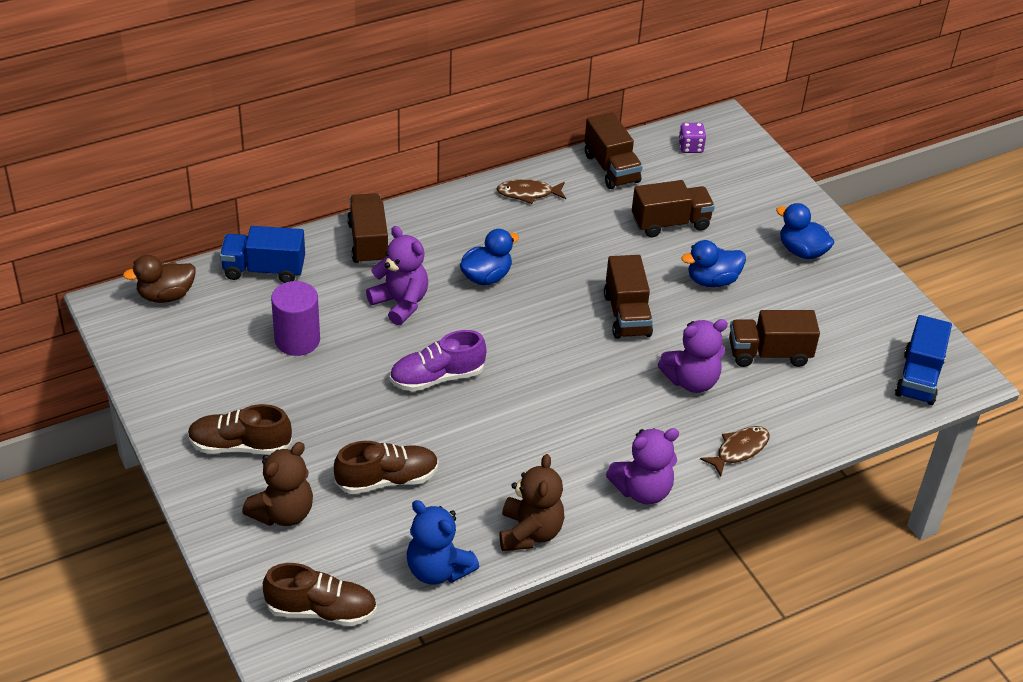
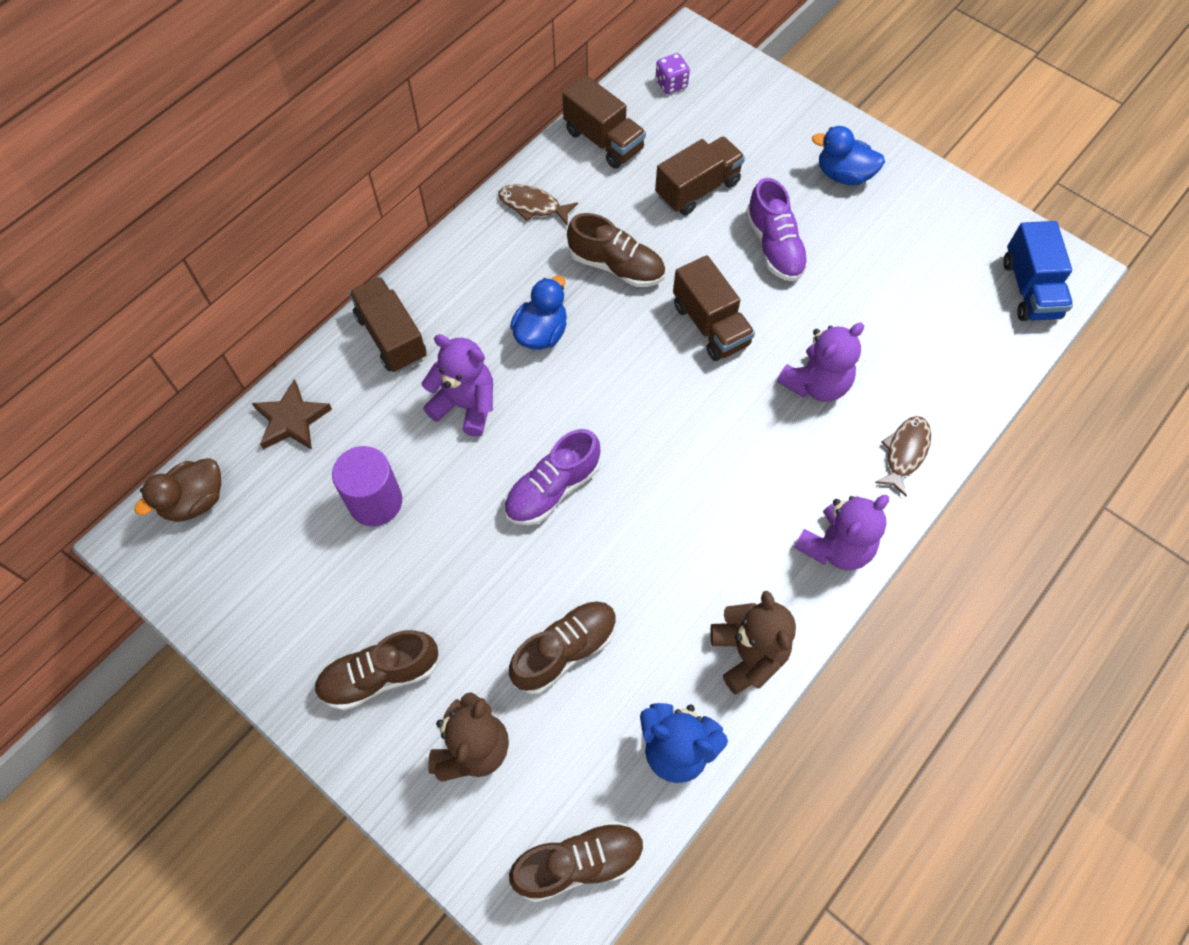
camera: 20 degrees left, 20 degrees up
blue truck [220,226,305,283] -> brown star [252,379,332,450]
brown fish [497,179,566,204] -> brown fish turned 45 degrees clockwise [498,184,578,226]
blue duck [681,240,746,287] -> purple shoe [746,178,809,281]
brown truck [729,310,820,367] -> none
none -> brown shoe [567,213,665,287]

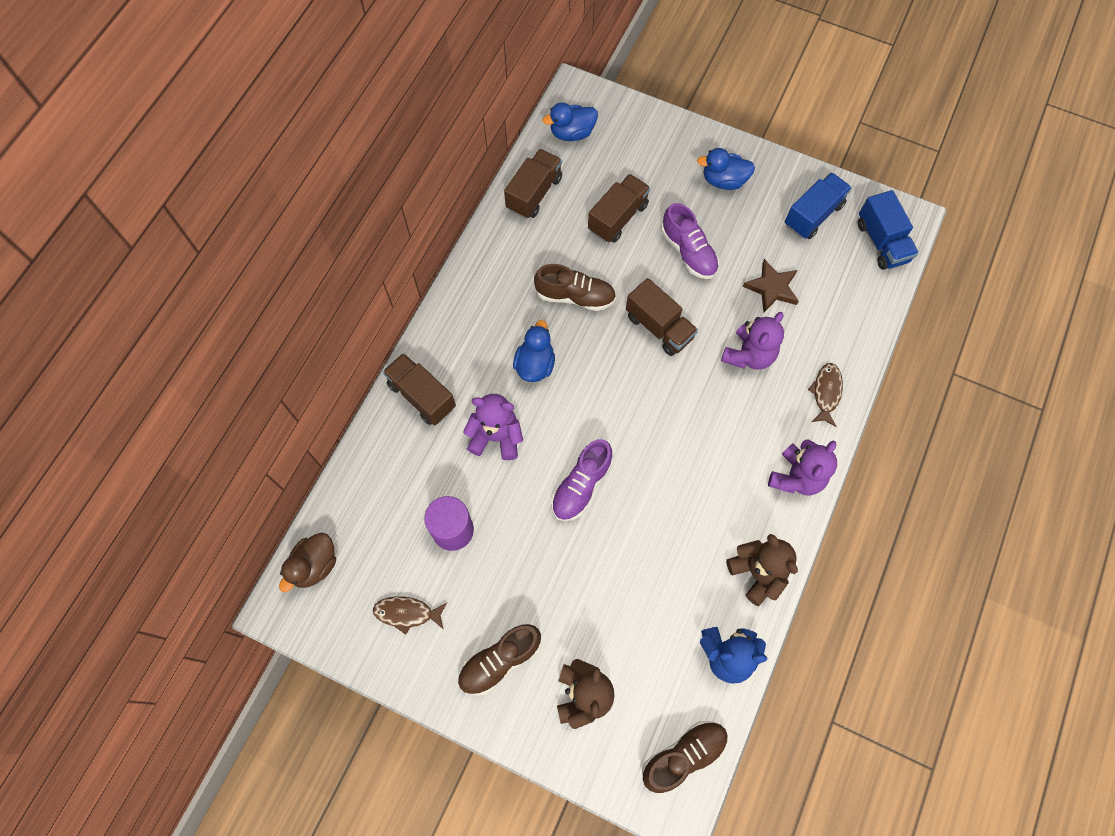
camera: 15 degrees left, 5 degrees up
brown star [252,379,332,450] -> brown star moved to [743,259,799,312]
brown fish [498,184,578,226] -> brown fish moved to [373,596,447,635]
brown shoe [509,601,617,694] -> none
brown truck [562,75,646,169] -> brown truck turned 90 degrees counterclockwise [504,149,562,219]
purple dice [656,53,690,94] -> blue duck [542,103,598,141]
none -> blue truck [785,172,852,239]

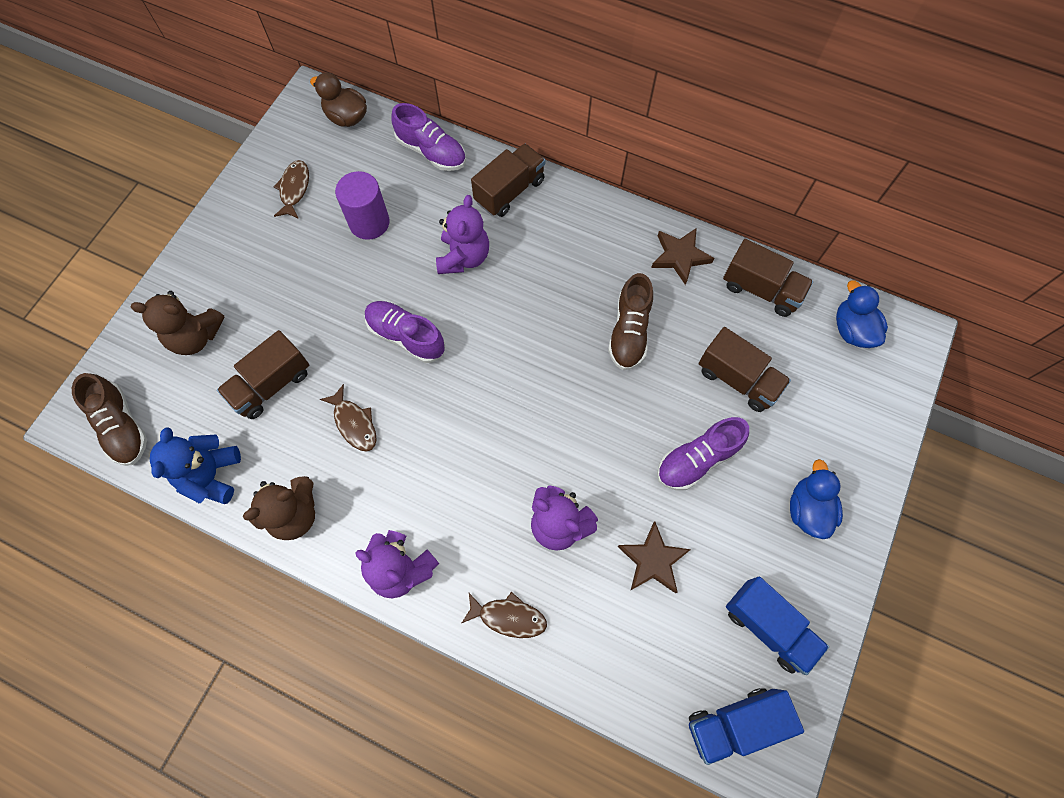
camera: 90 degrees right, 0 degrees up
brown shoe [457,624,541,696] -> none
blue duck [513,320,555,382] -> none
brown truck [626,278,698,356] -> brown truck moved to [217,330,309,419]
none -> brown fish [320,384,377,452]
none -> purple shoe [392,103,466,171]
none -> brown star [651,228,714,285]

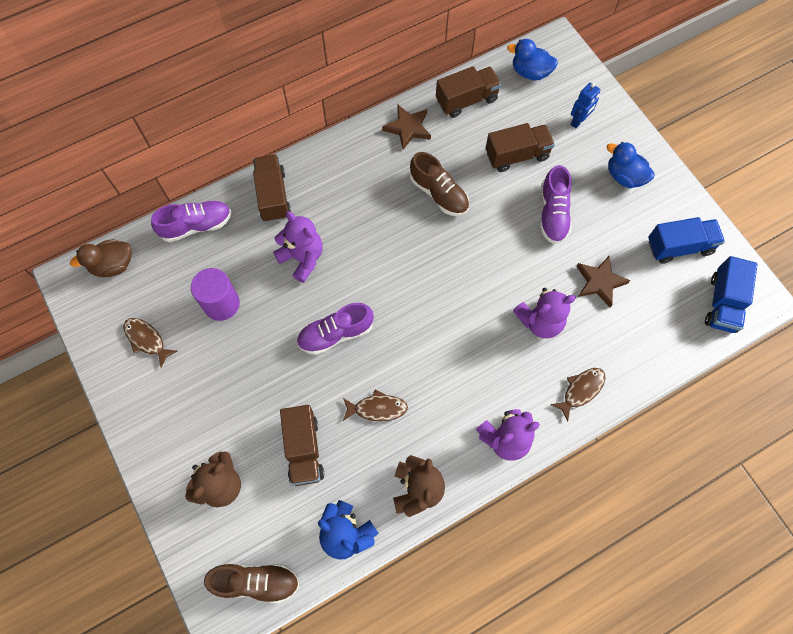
camera: 55 degrees left, 0 degrees up
none -> blue robot [571,82,601,128]

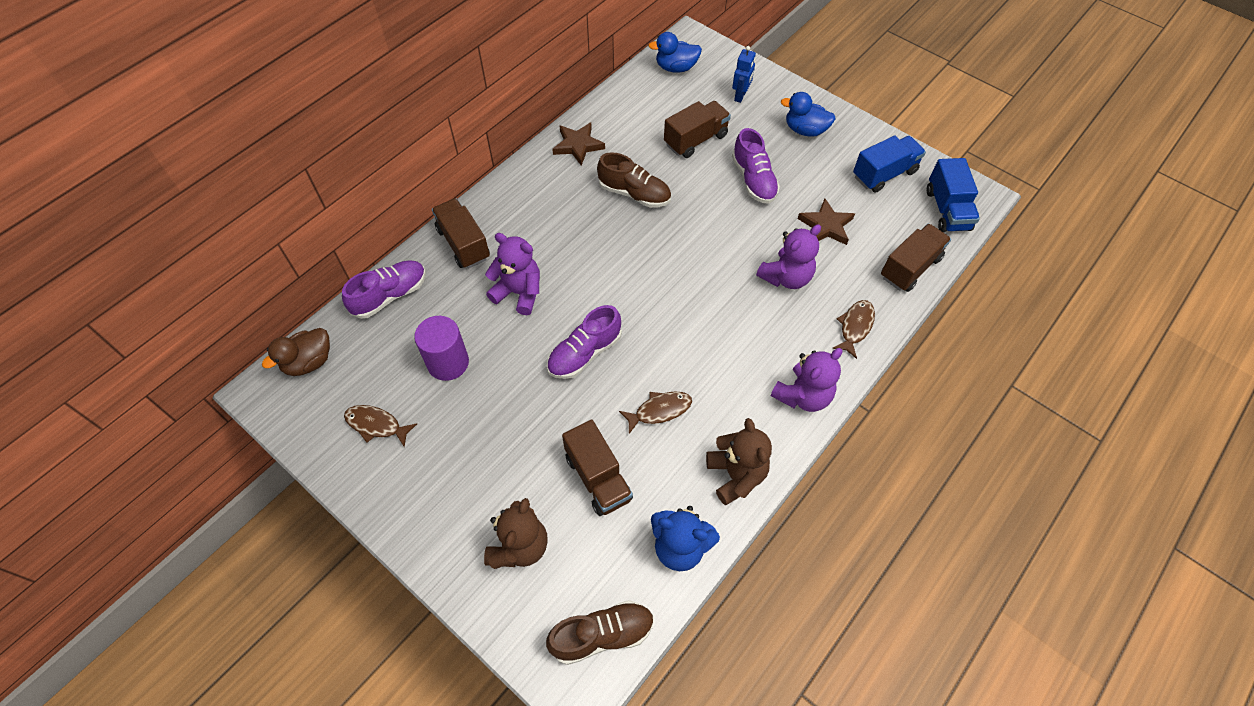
camera: 20 degrees left, 10 degrees down
brown truck [436,66,502,118] -> brown truck moved to [881,224,951,292]

